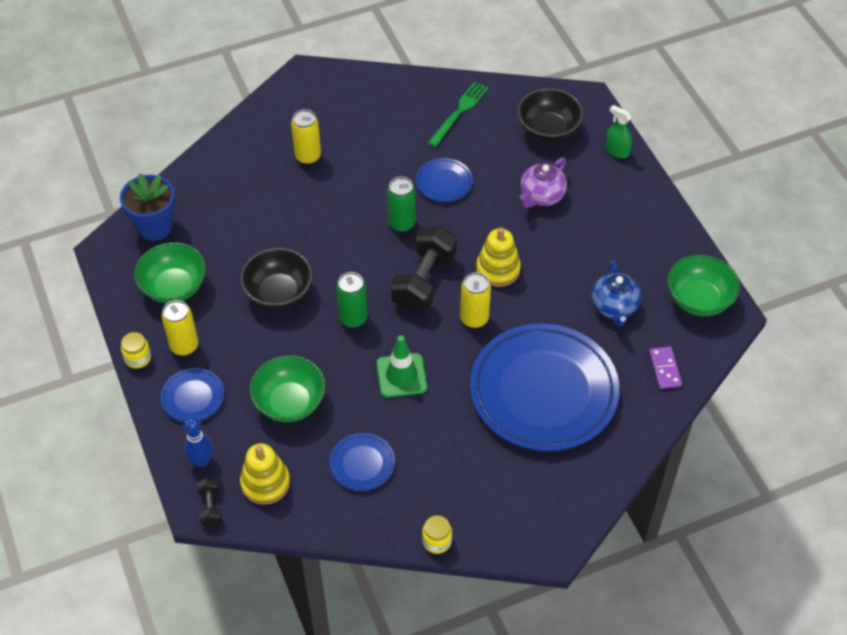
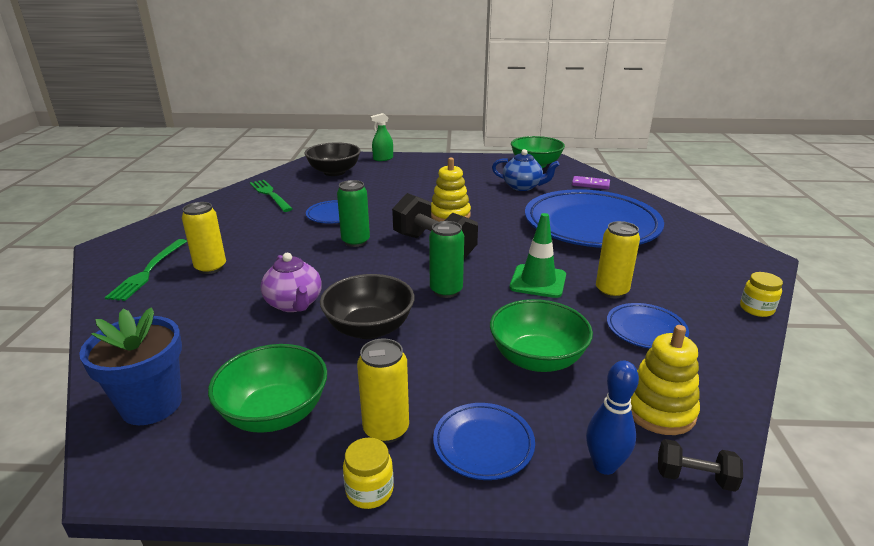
camera: 65 degrees left, 25 degrees down
yellow can [460,272,491,328] -> yellow can moved to [596,221,640,298]
purple teapot [520,158,567,208] -> purple teapot moved to [260,253,322,312]
none -> green fork [105,239,187,301]

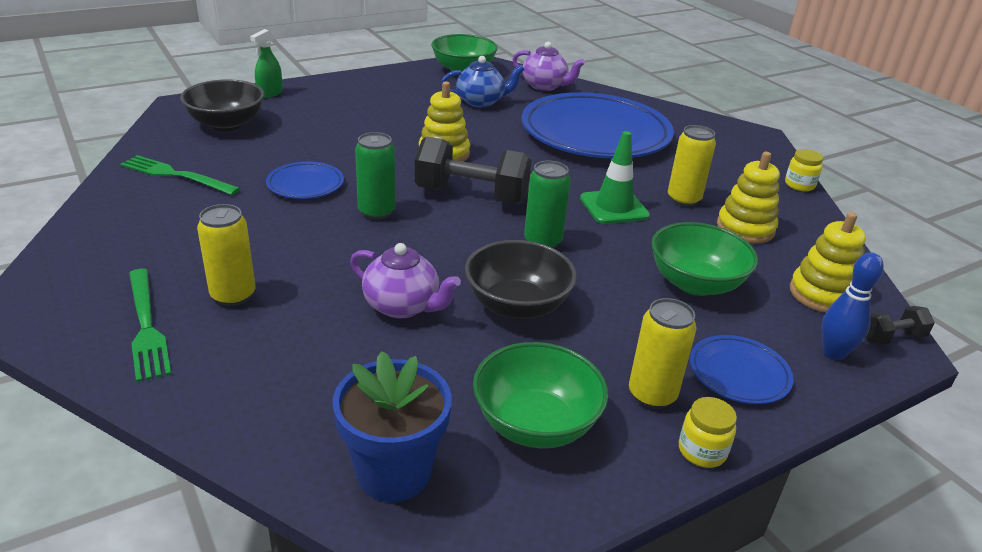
camera: 35 degrees left, 5 degrees up
purple domino [572,176,610,189] -> purple teapot [512,42,585,91]
blue plate [607,303,689,349] -> yellow stacking toy [717,152,780,244]

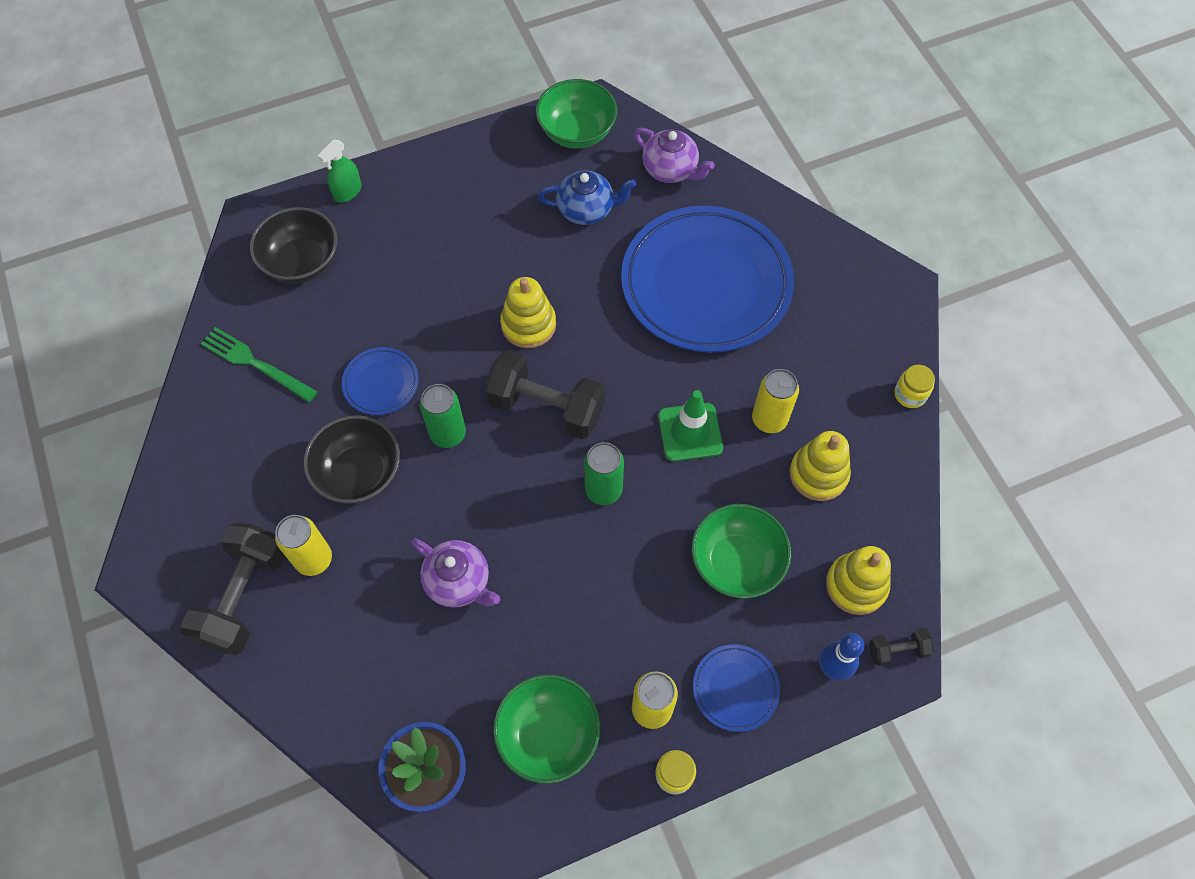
camera: 10 degrees right, 30 degrees up
green fork [129,269,171,382] -> black dumbbell [180,523,285,655]
black bowl [465,240,577,319] -> black bowl moved to [304,415,400,504]

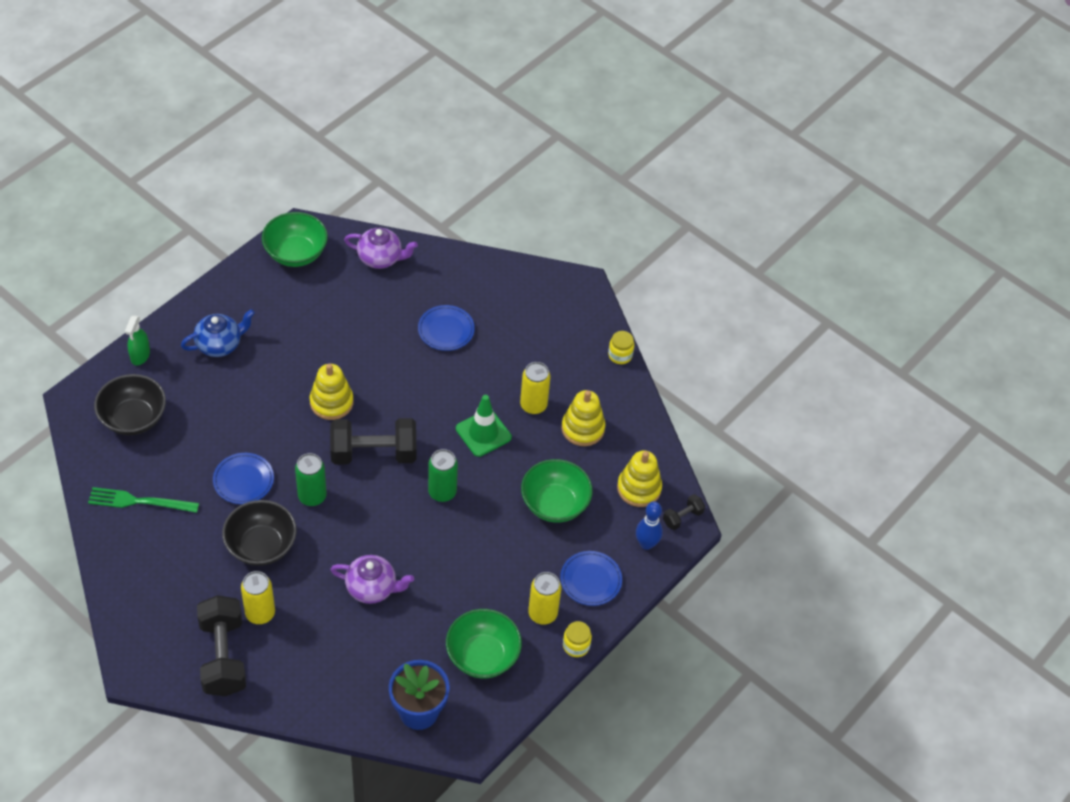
camera: 30 degrees left, 10 degrees down
blue teapot [538,170,636,225] -> blue teapot moved to [181,309,255,357]
blue plate [621,205,794,353] -> blue plate [418,305,475,351], size x0.43

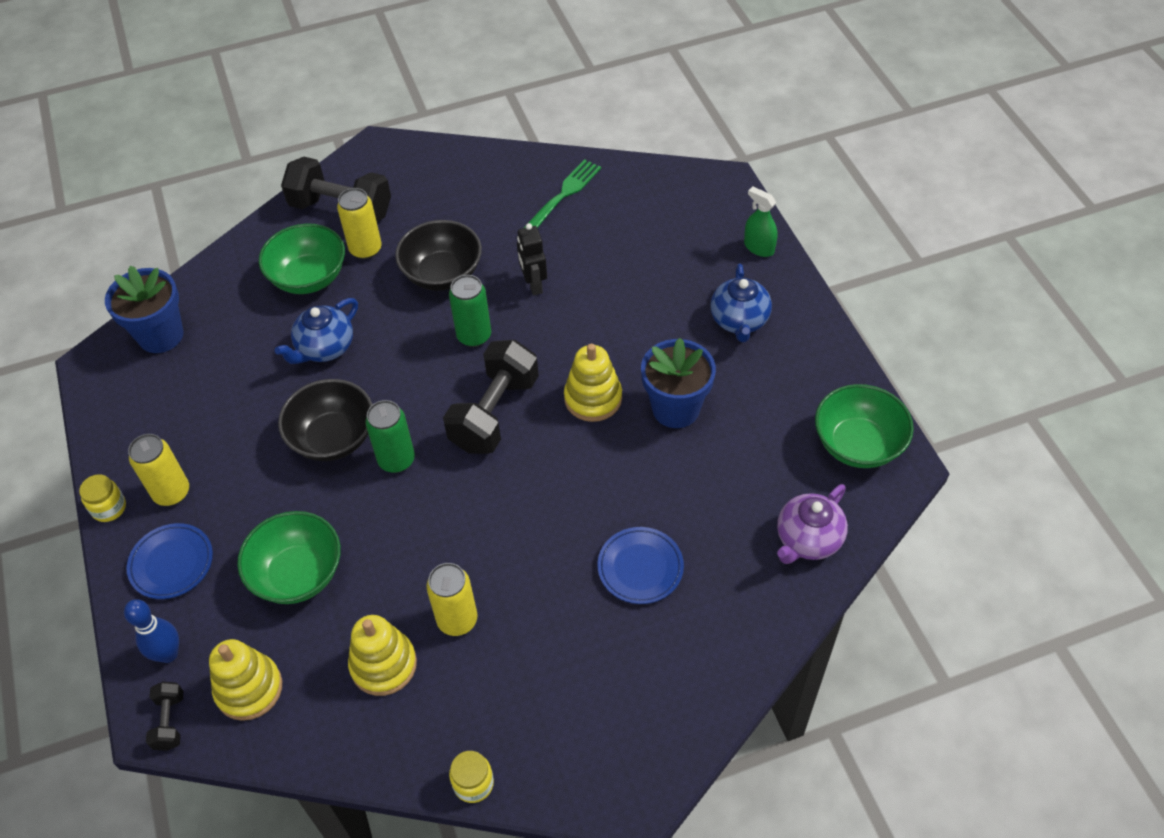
camera: 125 degrees right, 0 degrees up
black bowl [94,374,166,435] -> black bowl moved to [278,379,373,461]
blue plate [213,453,274,504] -> black robot [517,223,547,295]
purple teapot [330,555,414,604] -> blue teapot [275,298,358,364]
green bowl [446,609,522,678] -> green bowl moved to [259,223,345,294]
green traffic cone [456,395,512,457] -> none
none -> blue flower pot [641,338,716,428]

